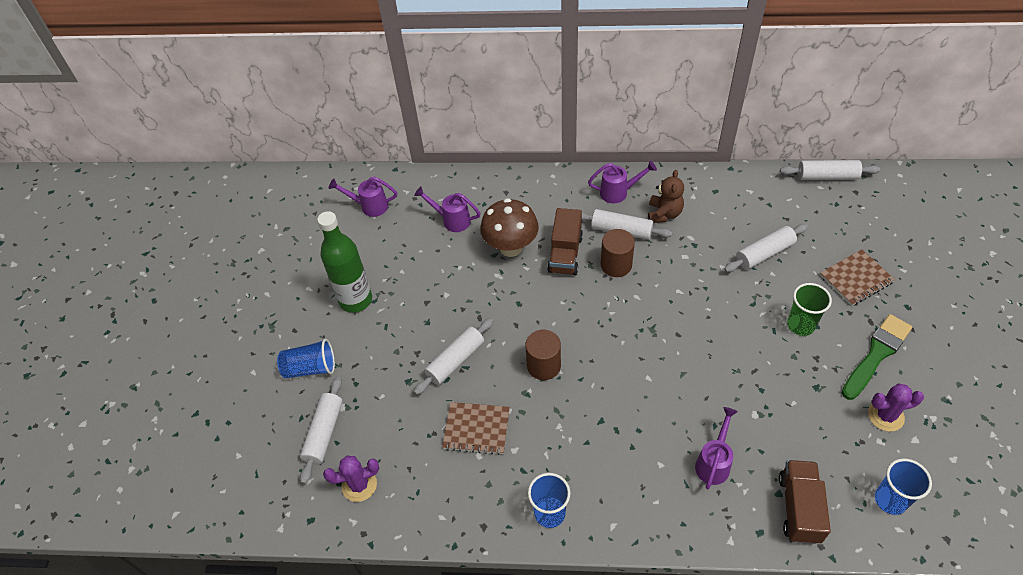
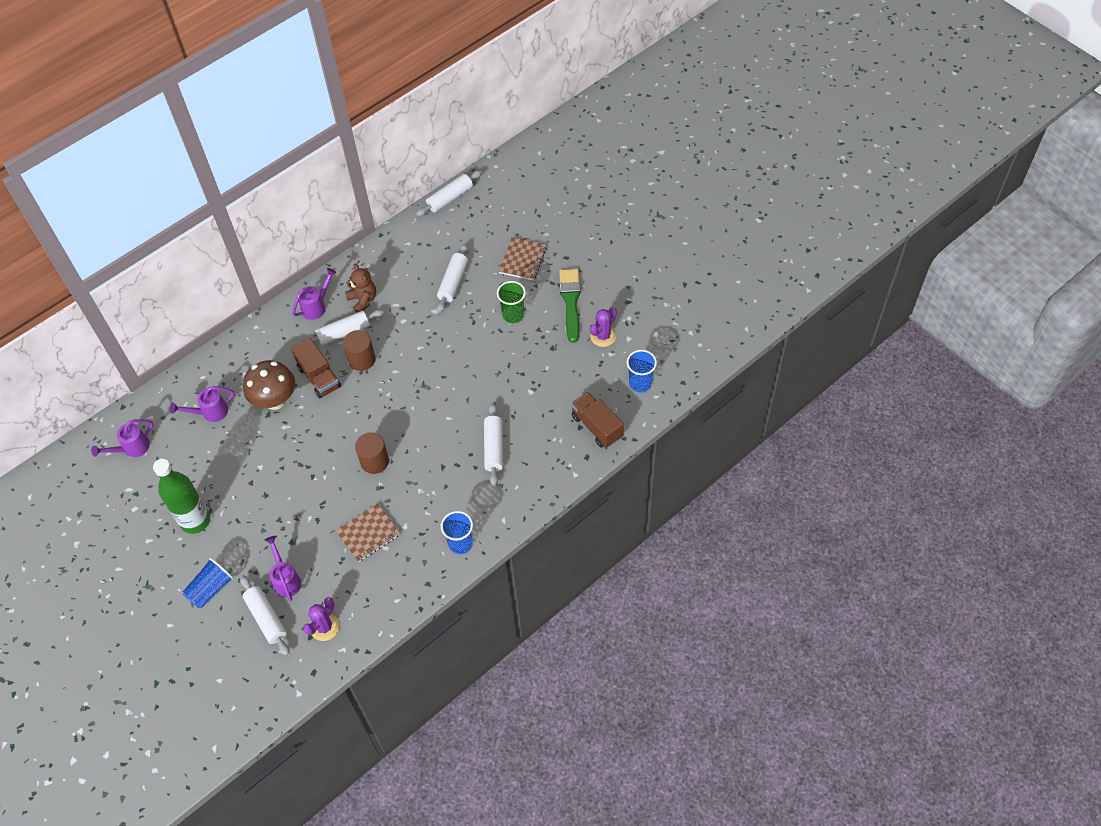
camera: 45 degrees left, 5 degrees up
white rolling pin [414,318,493,395] -> white rolling pin moved to [484,403,503,486]
purple watering can [695,407,738,489] -> purple watering can moved to [265,536,301,601]

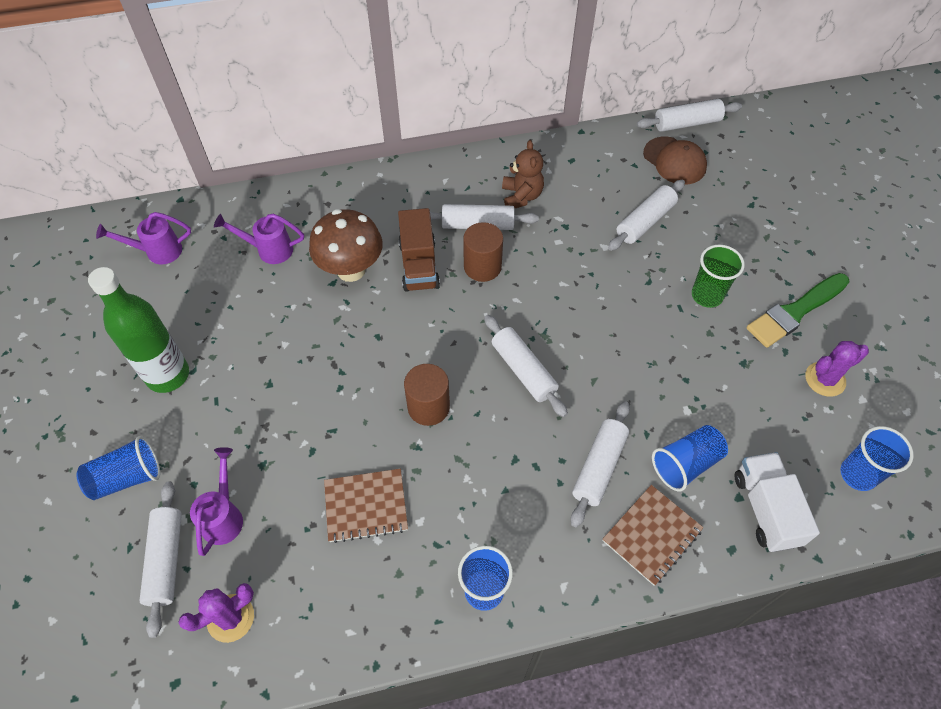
camera: 25 degrees right, 0 degrees up
purple watering can [292,268,337,320] -> none
brown notebook [499,237,547,281] -> brown notebook moved to [603,485,704,586]
green brush [559,269,581,343] -> green brush turned 150 degrees counterclockwise [746,273,850,348]
brown truck [571,392,624,448] -> white truck [734,452,820,552]
none -> white rolling pin [484,315,568,417]
none -> brown cap [643,137,707,185]
none -> blue cup [652,425,728,492]

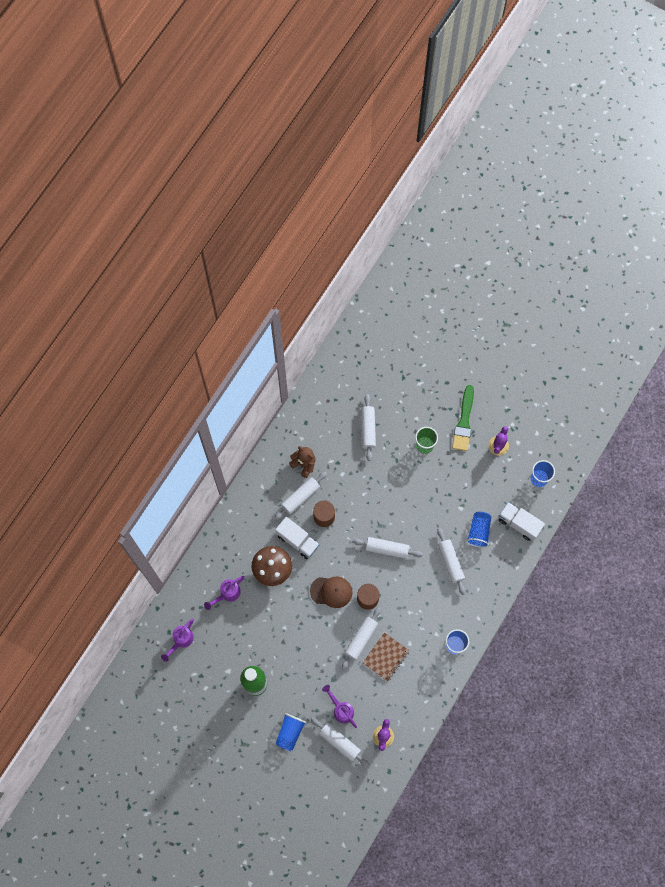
camera: 45 degrees left, 15 degrees up
brown truck [398,208,440,292] -> white truck [275,517,320,559]
brown notebook [603,485,704,586] -> none
white rolling pin [637,99,742,132] -> white rolling pin moved to [342,607,381,670]
brown cap [643,137,707,185] -> brown cap moved to [310,577,352,608]

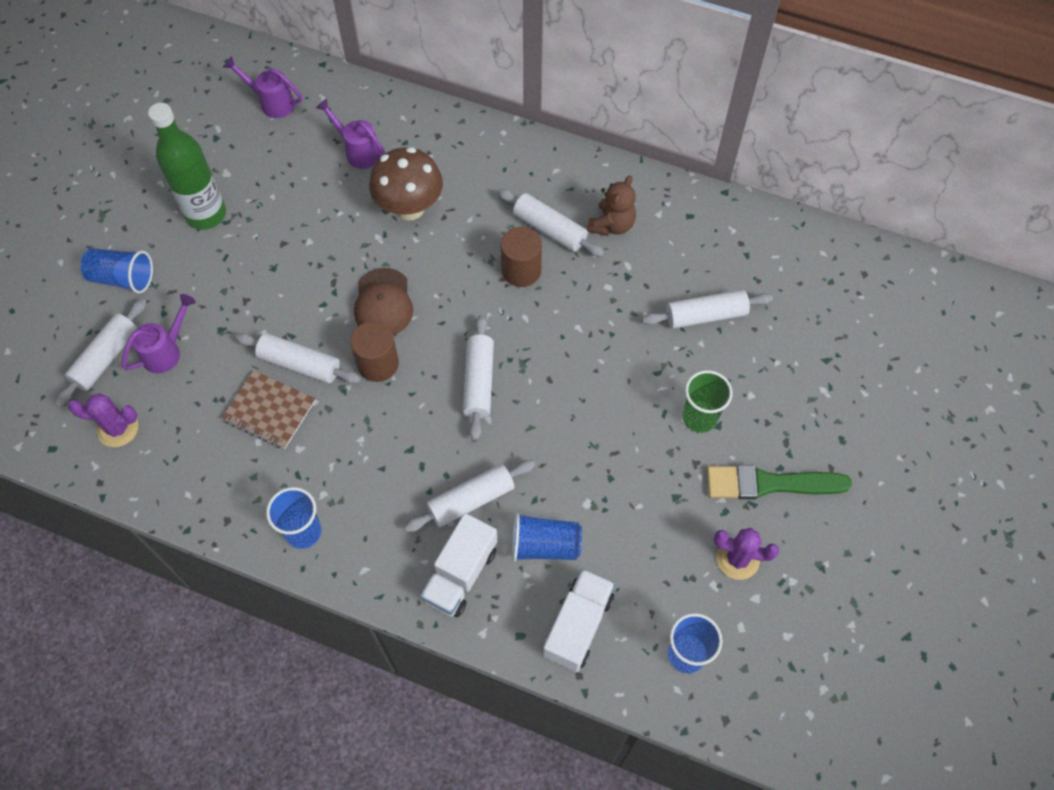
camera: 80 degrees right, 10 degrees down
white truck [275,517,320,559] -> white truck moved to [420,513,498,617]

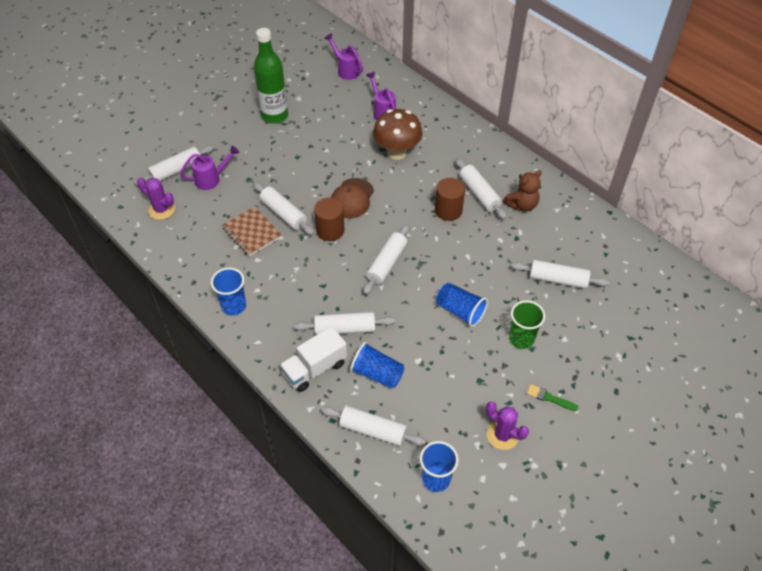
camera: 25 degrees right, 10 degrees down
blue cup [80,248,153,294] -> blue cup moved to [436,283,488,327]
white truck [543,568,615,672] -> white rolling pin [321,406,426,446]
green brush [707,465,852,499] -> green brush [527,384,578,411], size x0.49

